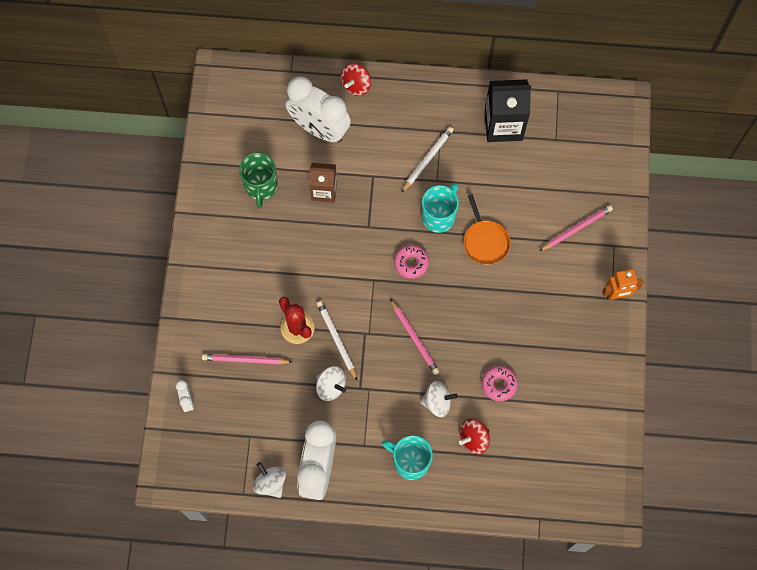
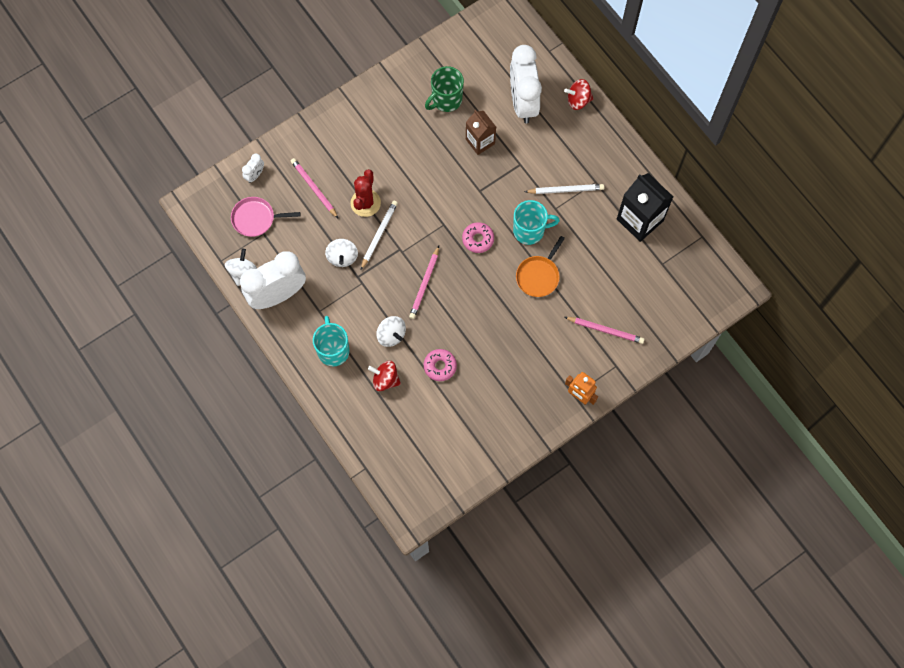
camera: 50 degrees right, 0 degrees up
none -> pink pan [231,197,301,237]

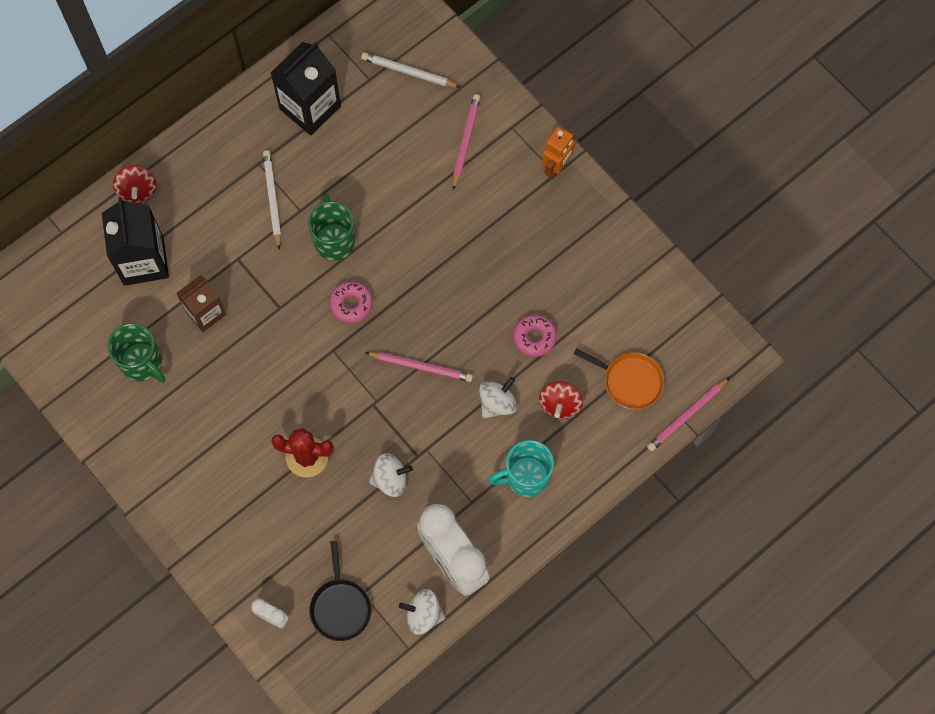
camera: 95 degrees left, 0 degrees up
pink pan [231,197,301,237] -> black pan [309,541,371,641]
pink pencil [291,158,338,218] -> pink pencil moved to [647,377,730,452]
white pencil [361,200,398,270] -> white pencil moved to [361,52,460,87]
white clock [510,45,542,123] -> black carton [102,197,169,286]
turquoise mug [513,200,560,245] -> green mug [308,194,355,261]
orange pan [516,236,565,297] -> orange pan moved to [574,348,664,409]

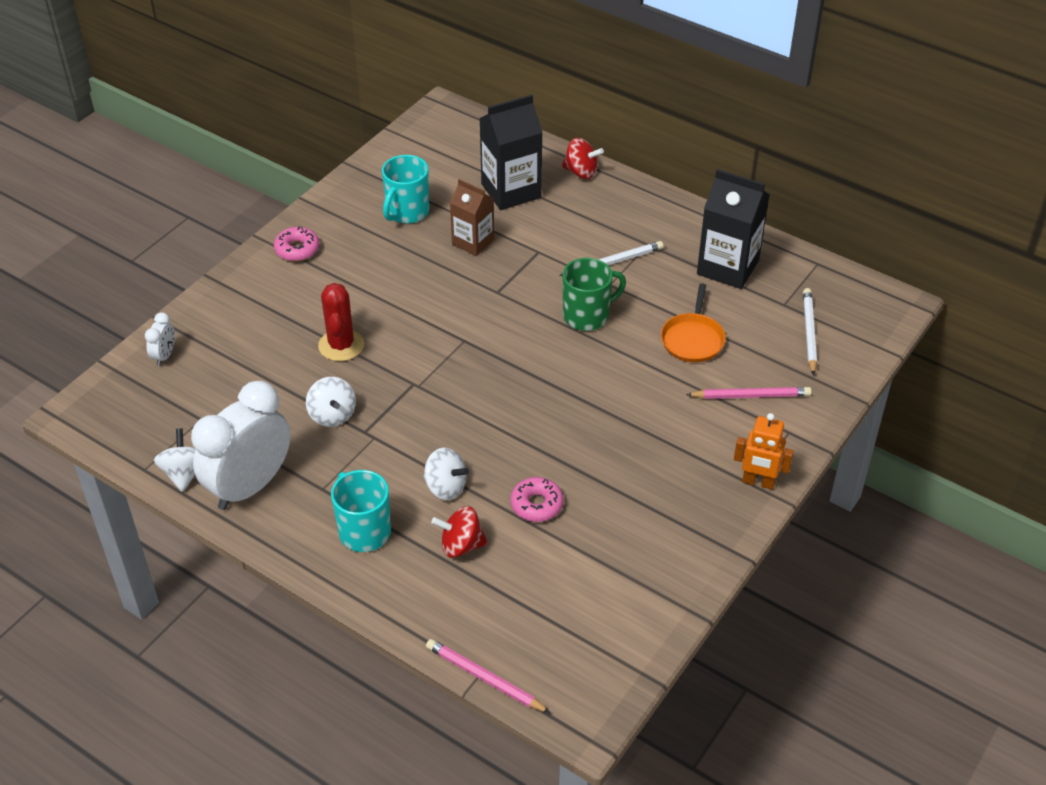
camera: 75 degrees right, 25 degrees down
green mug [107,323,165,383] -> turquoise mug [382,155,429,224]
red spinning top [113,165,157,203] -> red spinning top turned 135 degrees counterclockwise [562,138,604,179]
black pan [309,541,371,641] -> none
pink donut [329,281,373,323] -> pink donut moved to [274,226,319,261]
pink pencil [365,352,473,382] -> none
orange pan [574,348,664,409] -> orange pan moved to [661,283,726,362]

